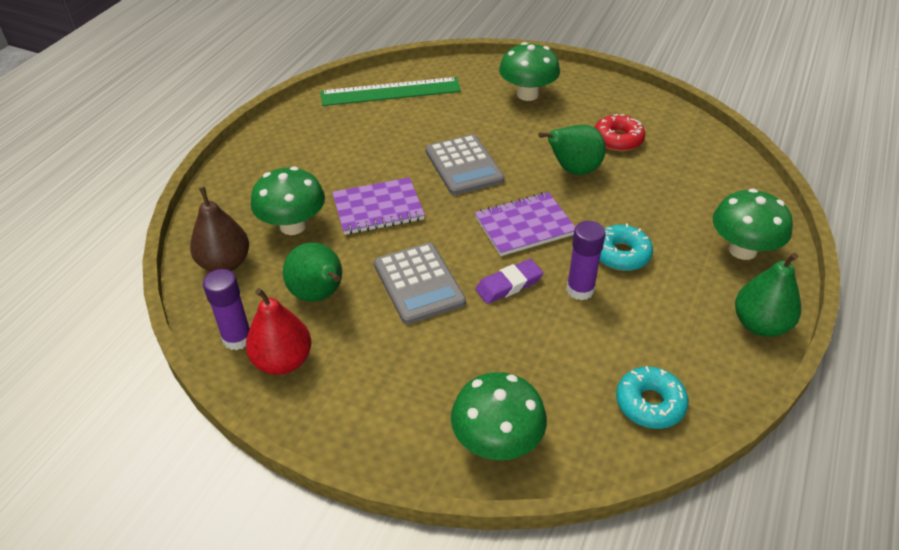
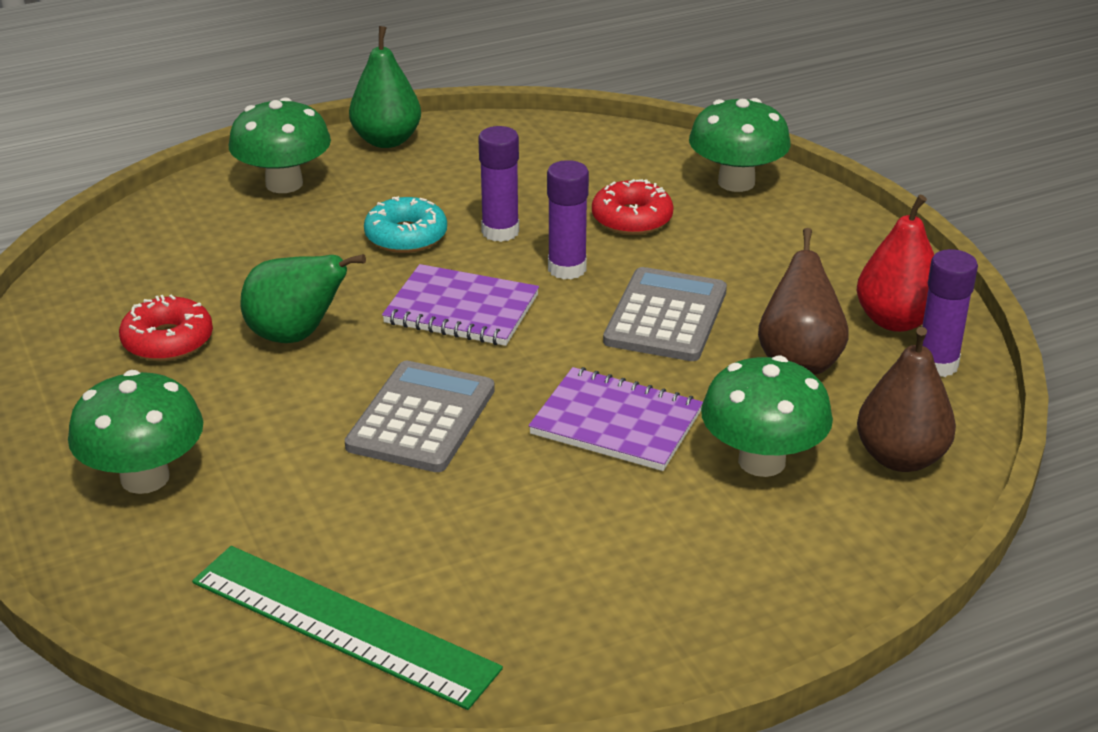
camera: 140 degrees left, 10 degrees down
green pear [283,243,342,302] -> brown pear [758,228,848,375]
purple eraser [475,259,543,304] -> purple glue stick [547,160,589,280]
turquoise donut [616,366,688,429] -> none
none -> red donut [592,179,674,235]

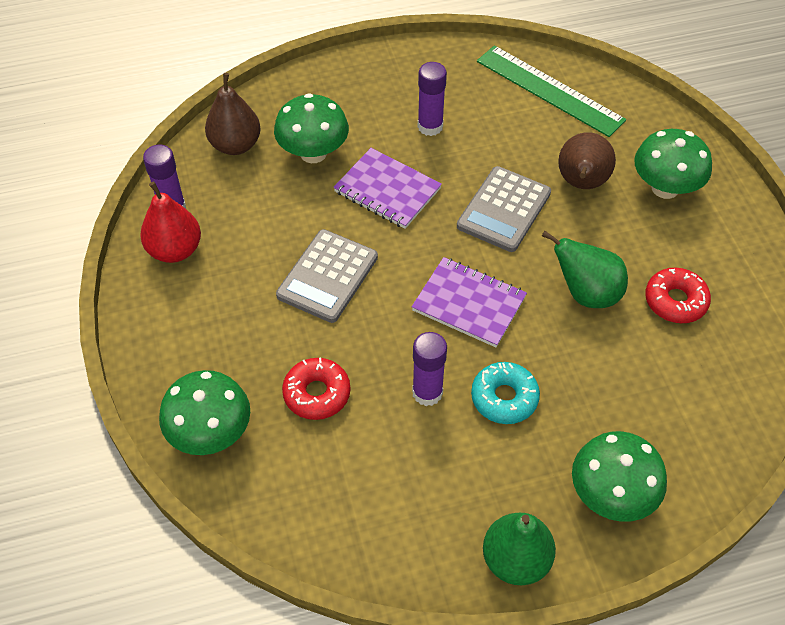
camera: 170 degrees left, 20 degrees up
purple glue stick [547,160,589,280] -> purple glue stick moved to [418,62,447,136]
brown pear [758,228,848,375] -> brown pear moved to [558,132,616,189]

